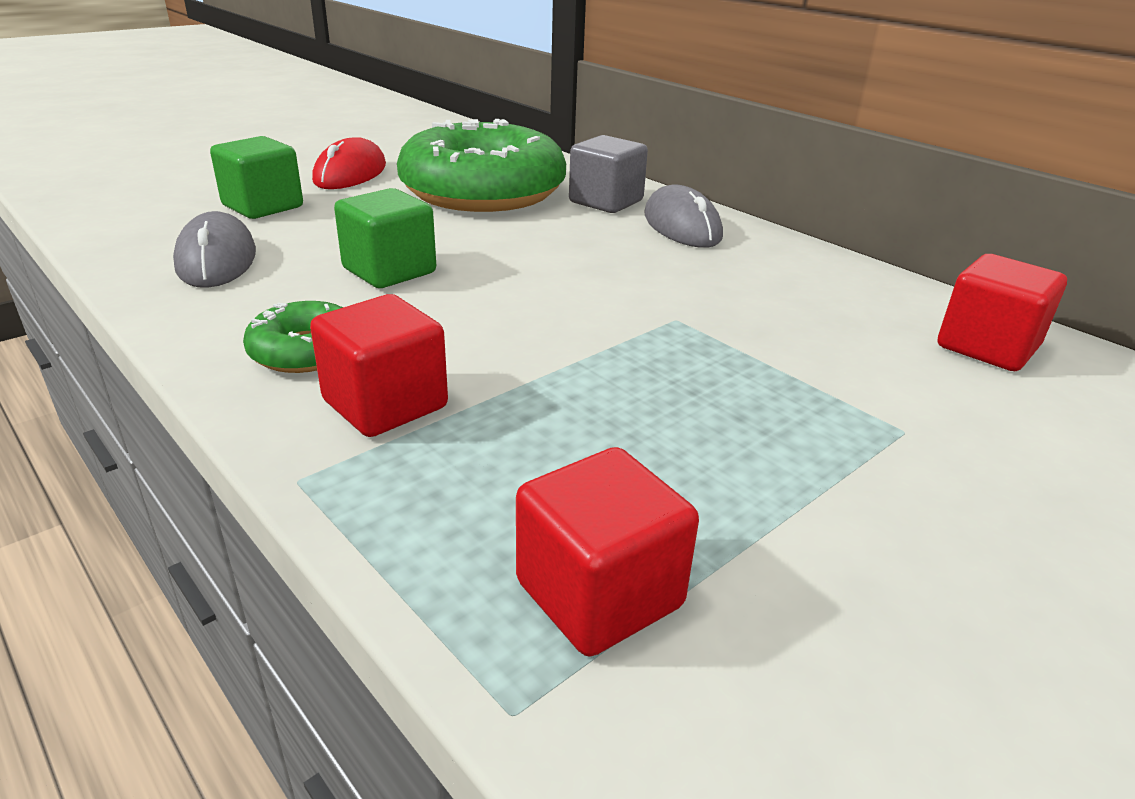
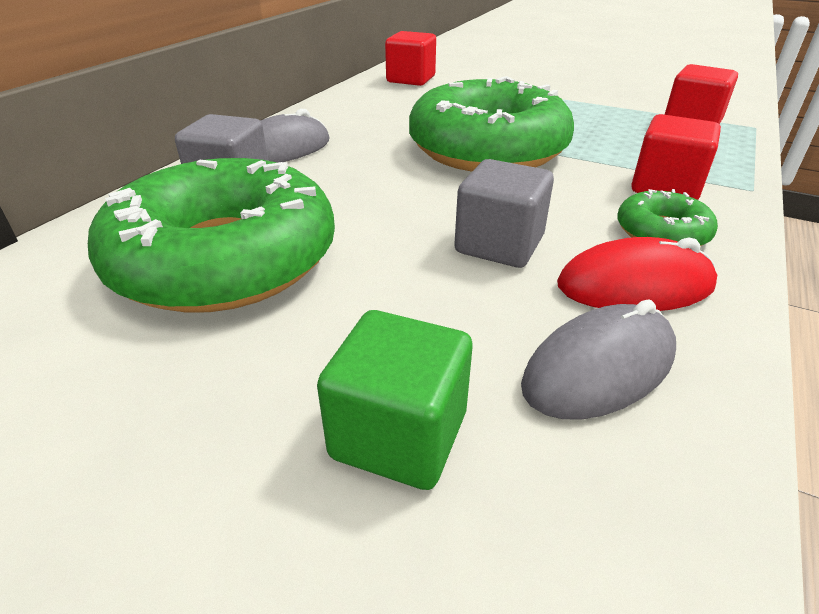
camera: 110 degrees left, 5 degrees up
red mouse [312,137,386,189] -> red mouse moved to [557,237,717,311]
green cube [334,188,436,288] -> grey cube [454,159,554,268]
none -> green donut [409,76,574,172]

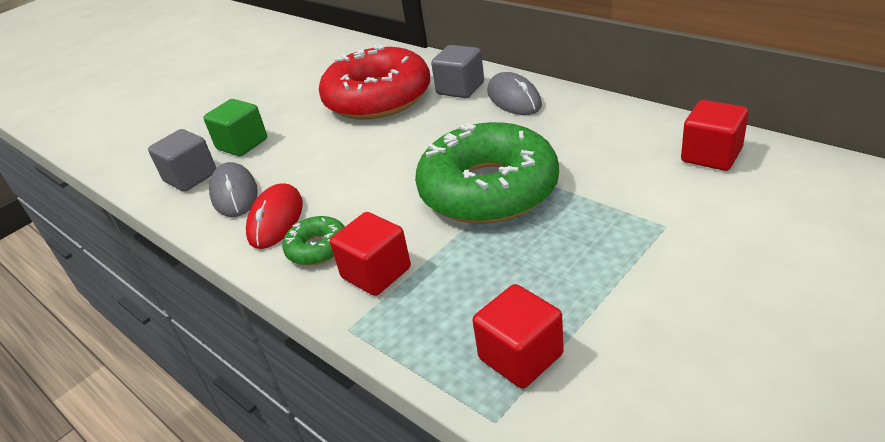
camera: 110 degrees right, 0 degrees up
green donut [88,158,335,313] -> red donut [319,44,430,119]
grey cube [454,159,554,268] -> grey cube moved to [148,129,216,192]

